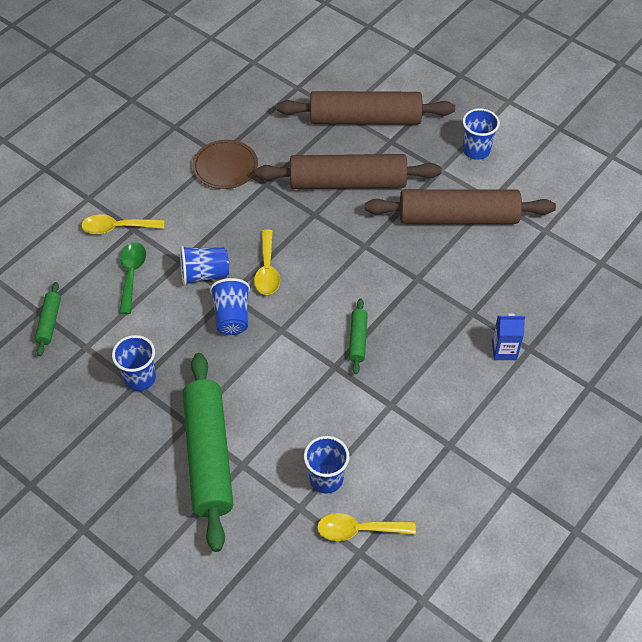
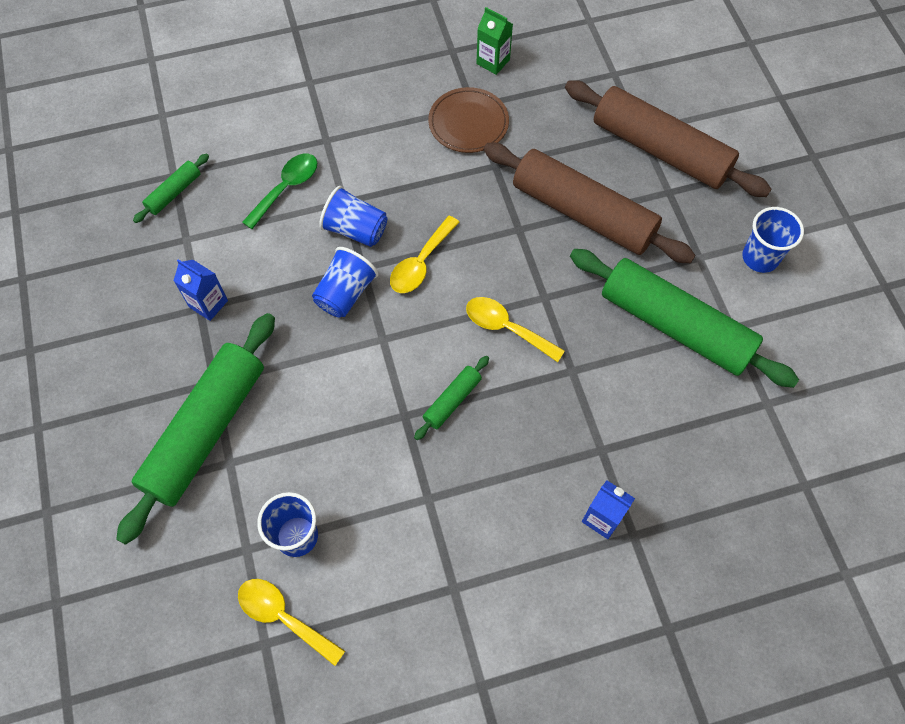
camera: 35 degrees right, 10 degrees up
yellow spoon [81,214,164,234] -> yellow spoon moved to [466,297,565,362]
blue cup [112,335,156,391] -> blue carton [173,259,228,321]
brown rolling pin [365,189,556,224] -> green rolling pin [570,249,799,388]
none -> green carton [476,7,513,75]

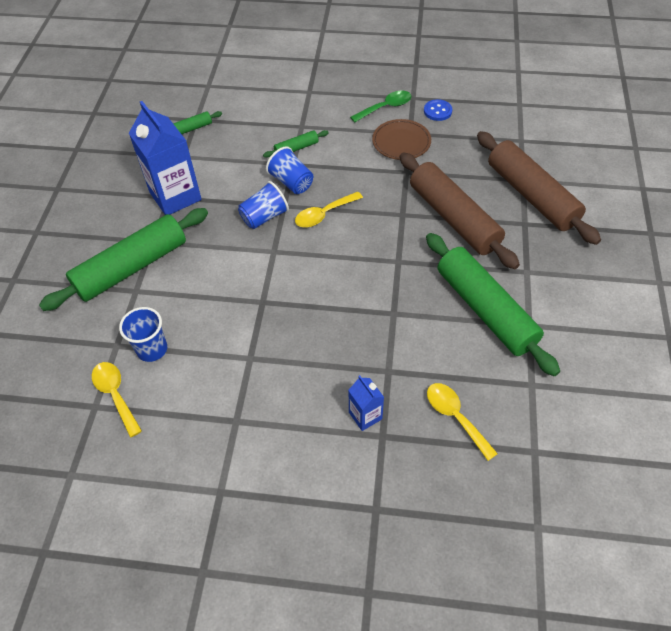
camera: 25 degrees right, 10 degrees down
blue carton [173,259,228,321] -> blue carton [129,101,202,215], size x2.02
green spoon [242,154,317,229] -> green spoon moved to [350,90,411,123]
green rolling pin [414,356,489,440] -> green rolling pin moved to [263,130,329,158]
yellow spoon [466,297,565,362] -> yellow spoon moved to [427,383,498,461]
green carton [476,7,513,75] -> blue button [424,99,452,121]
blue cup [742,207,804,273] -> none

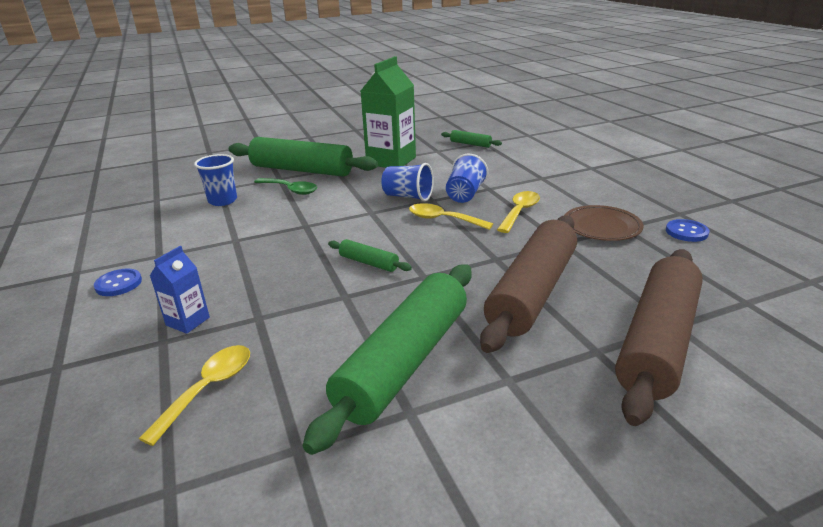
camera: 60 degrees right, 25 degrees down
yellow spoon [92,362,142,438] -> yellow spoon moved to [497,191,540,233]
blue carton [129,101,202,215] -> green carton [361,56,416,168]
green rolling pin [263,130,329,158] -> green rolling pin moved to [328,239,412,272]
green spoon [350,90,411,123] -> green spoon moved to [254,178,317,195]
none -> blue button [94,269,142,296]

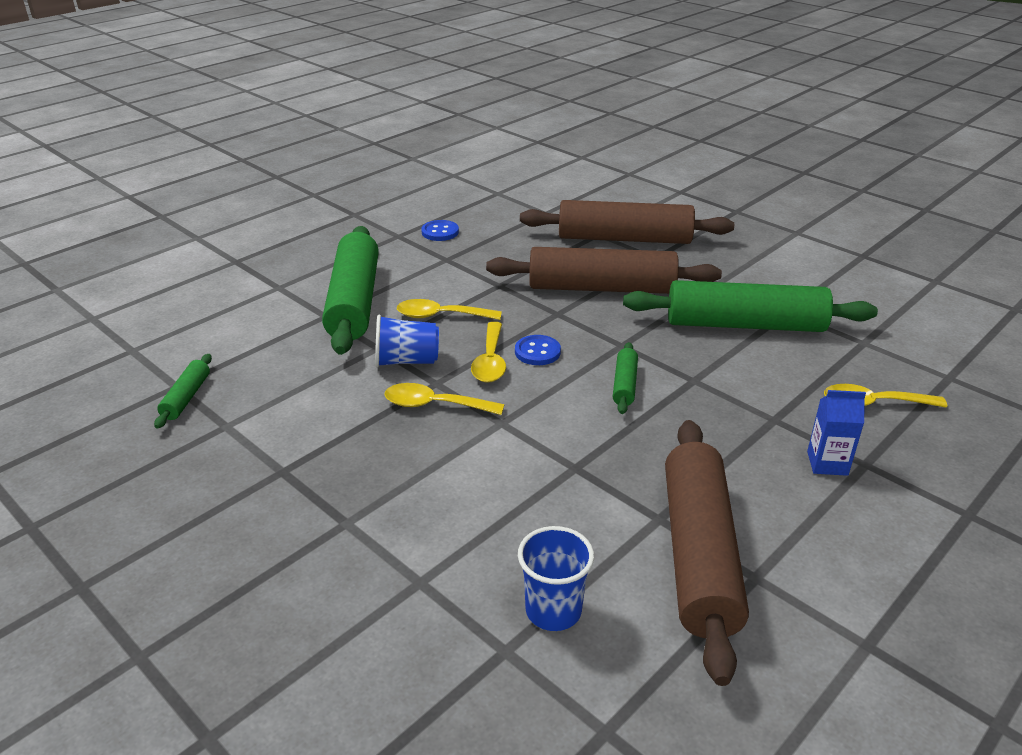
camera: 115 degrees left, 5 degrees up
blue button [94,269,142,296] -> blue button moved to [515,335,561,365]
green rolling pin [229,137,378,177] -> green rolling pin moved to [322,226,379,355]
green spoon [254,178,317,195] -> none
green carton [361,56,416,168] -> none
blue cup [381,163,434,201] -> yellow spoon [385,383,504,415]
brown plate [564,205,644,241] -> none
none -> brown rolling pin [665,420,749,686]

